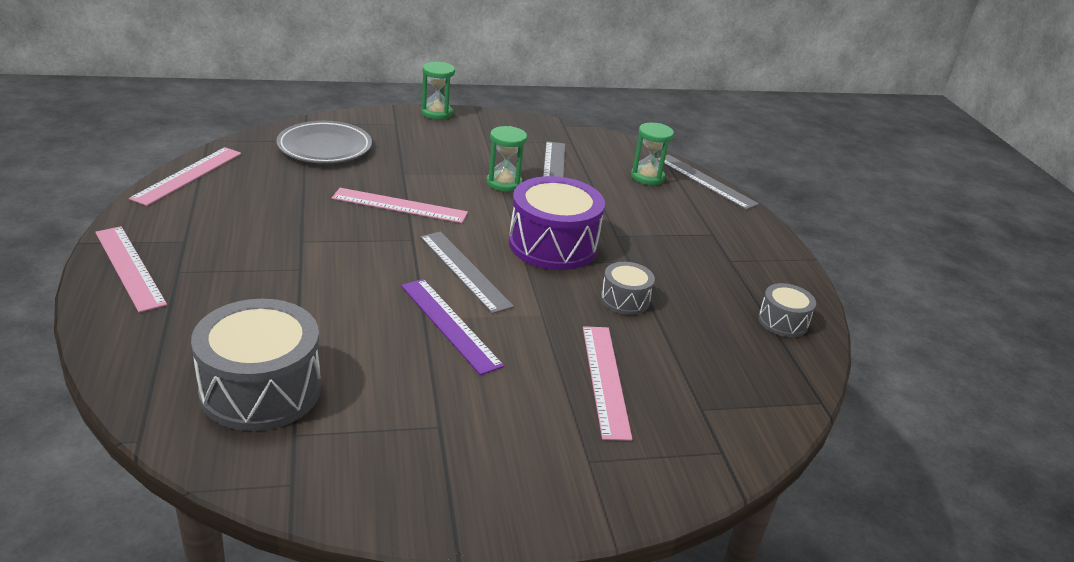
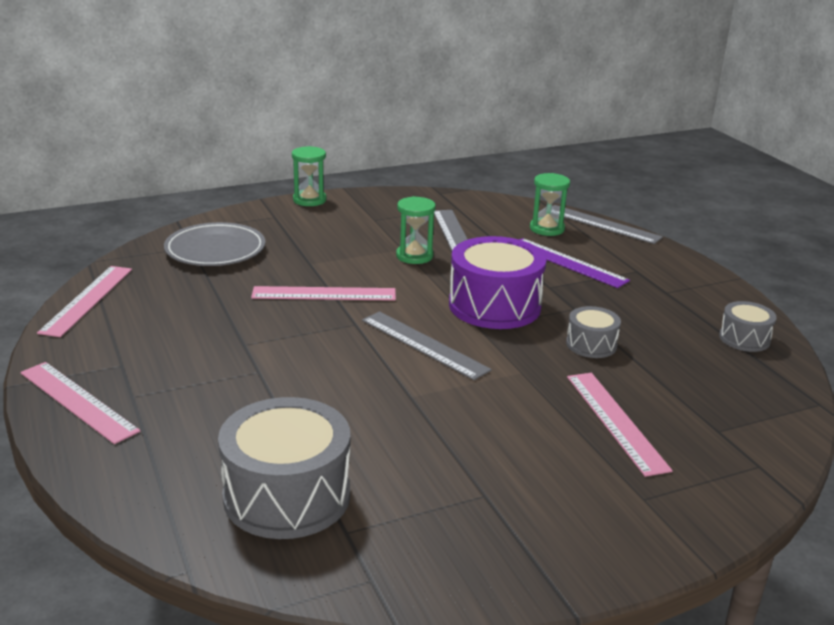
camera: 10 degrees left, 5 degrees down
purple ruler [401,279,504,375] -> purple ruler moved to [520,238,630,288]

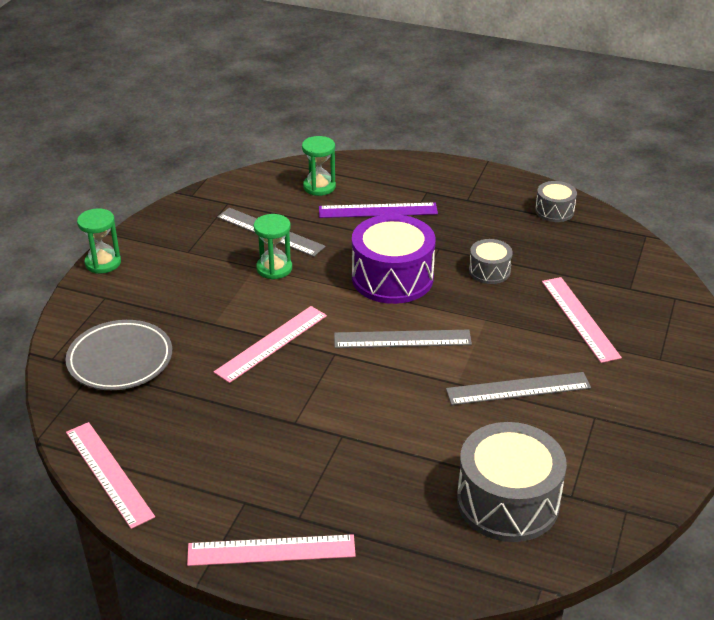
camera: 45 degrees left, 10 degrees up
grey ruler [553,205,663,244] -> grey ruler moved to [446,372,591,405]
pink ruler [567,373,673,477] -> pink ruler turned 45 degrees clockwise [542,277,622,363]

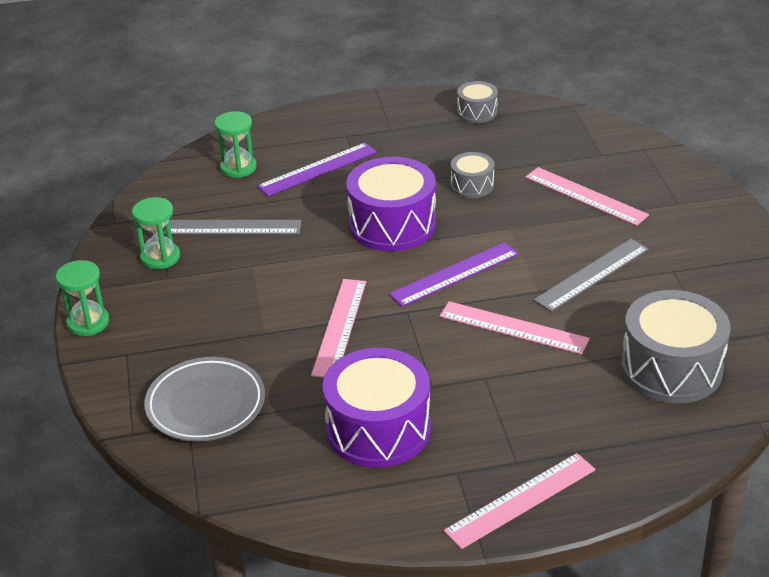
camera: 30 degrees left, 0 degrees up
pink ruler [66,422,155,529] -> pink ruler moved to [439,301,590,355]
green hourglass [254,214,292,279] -> green hourglass moved to [132,197,180,269]
grey ruler [334,330,472,348] -> purple ruler [389,242,519,307]
none -> purple drum [323,348,431,468]

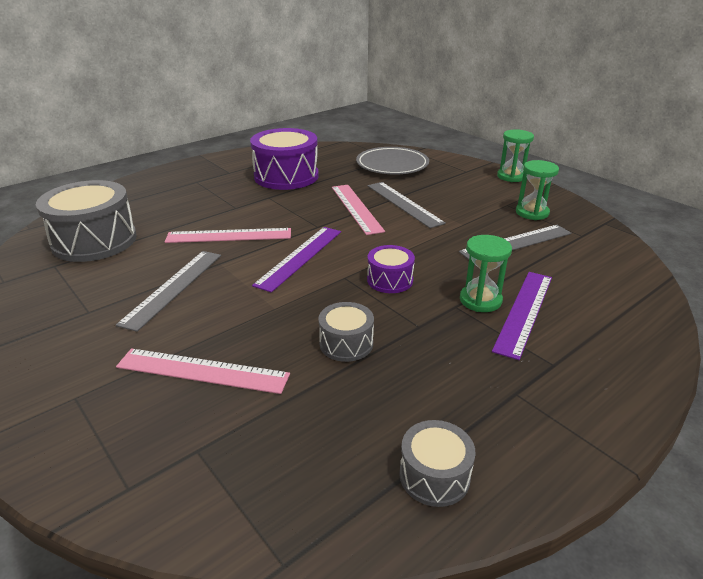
camera: 150 degrees right, 5 degrees down
green hourglass [214,111,257,178] -> green hourglass moved to [460,235,512,312]
purple drum [346,157,436,251] -> purple drum [367,245,415,293], size x0.51
pink ruler [444,453,596,549] -> none
none -> grey ruler [368,182,446,228]

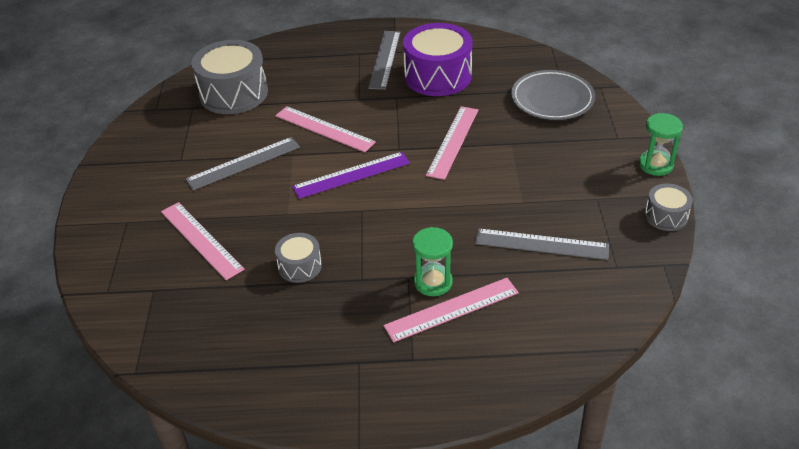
camera: 40 degrees right, 10 degrees up
purple drum [367,245,415,293] -> none
grey ruler [368,182,446,228] -> grey ruler moved to [368,31,400,90]
grey drum [400,420,476,507] -> grey drum moved to [645,183,693,231]
purple ruler [492,272,552,360] -> pink ruler [383,278,519,343]
green hourglass [516,160,559,220] -> none

